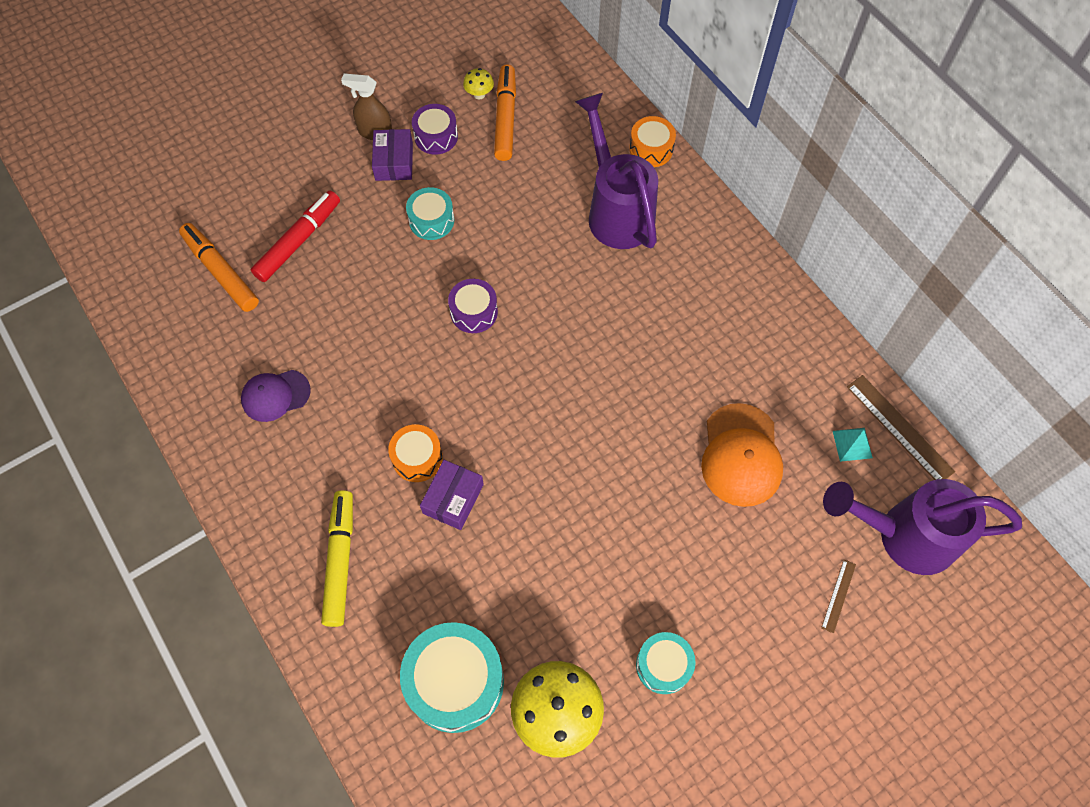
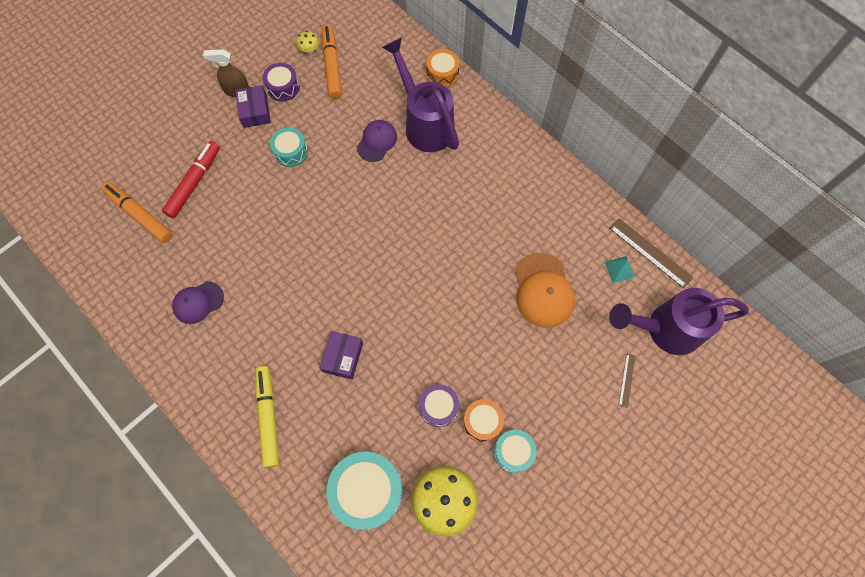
camera: 10 degrees left, 5 degrees up
orange drum [388,424,443,482] -> orange drum moved to [463,399,504,442]
purple drum [448,279,498,333] -> purple drum moved to [419,384,459,427]
none -> purple cap [357,120,397,162]

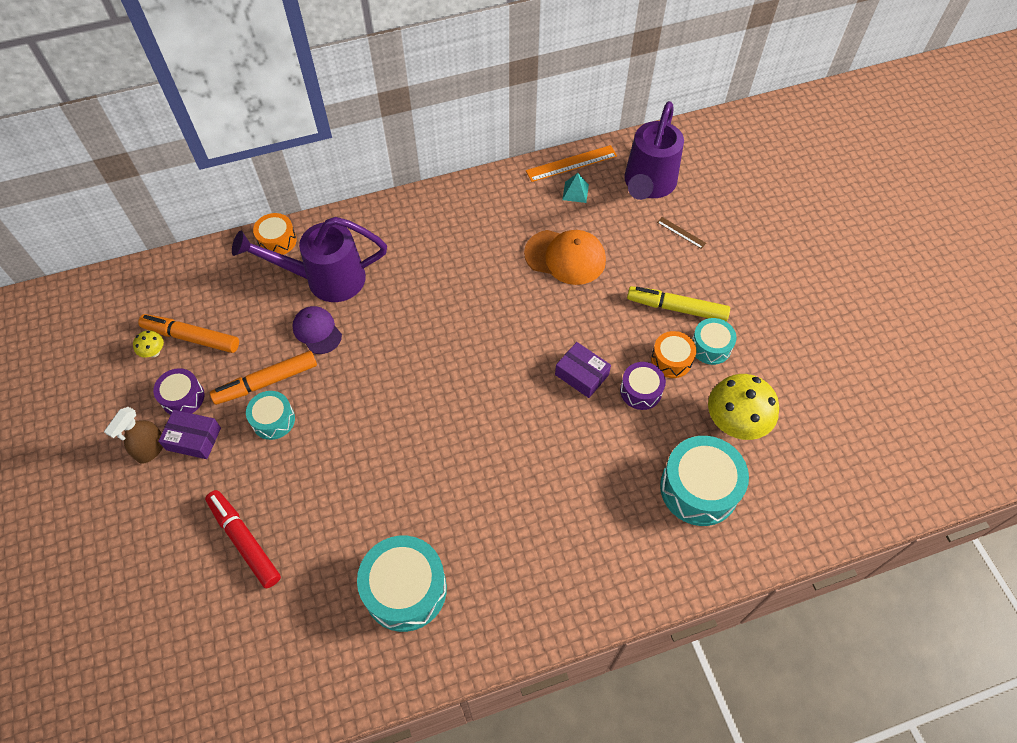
camera: 65 degrees left, 10 degrees down
orange marker [102,182,173,243] -> orange marker moved to [210,351,317,405]
purple cap [172,281,224,324] -> turquoise drum [357,536,447,632]
yellow marker [255,366,279,468] -> yellow marker moved to [627,286,730,322]
purple box [320,331,363,380] -> purple box moved to [555,342,611,398]
brown ruler [609,218,693,288] -> orange ruler [526,145,617,182]

